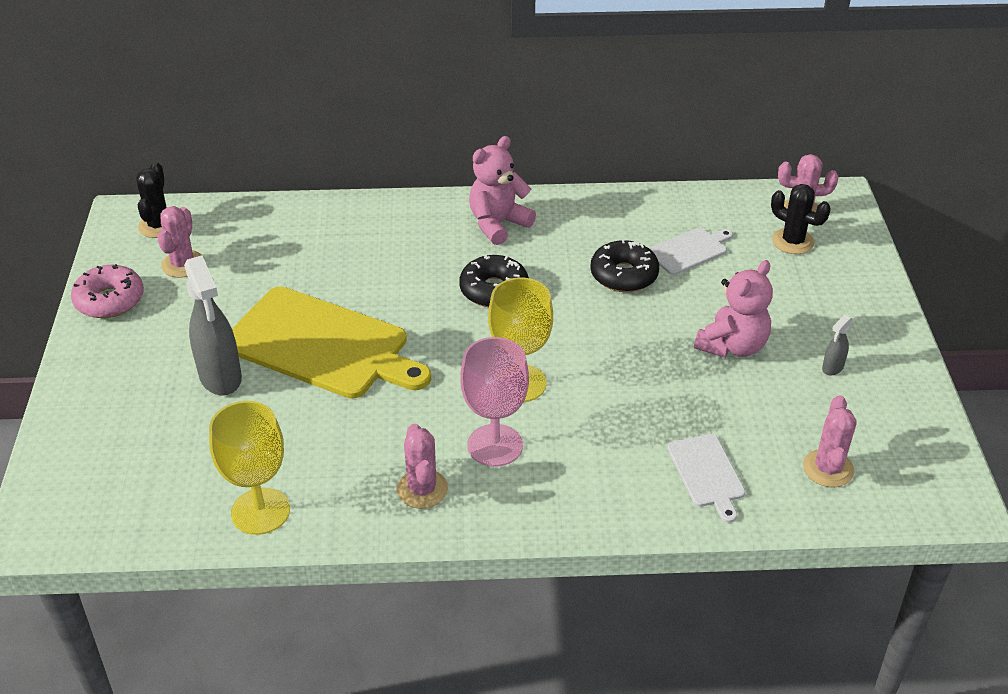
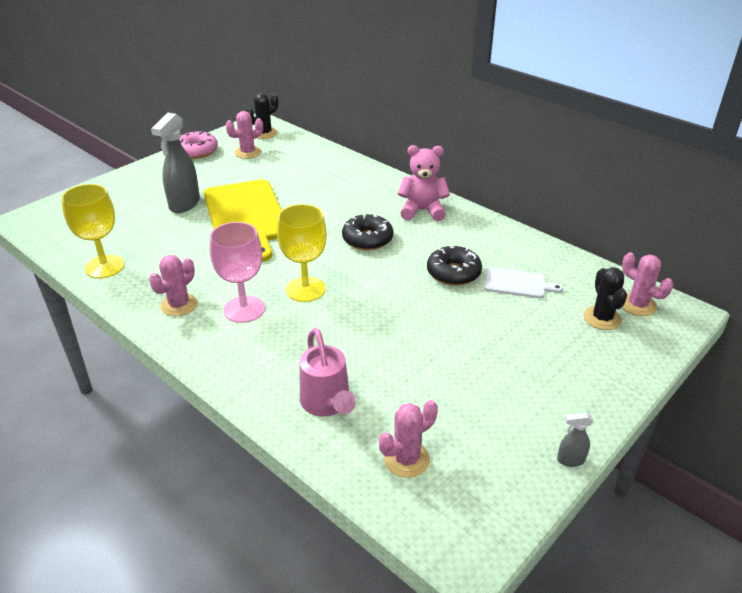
camera: 45 degrees right, 5 degrees down
white cutting board [667,434,746,523] -> pink watering can [300,328,356,416]
pink teddy bear [694,260,773,358] -> none
grey spray bottle [822,315,853,375] -> grey spray bottle moved to [557,413,593,467]

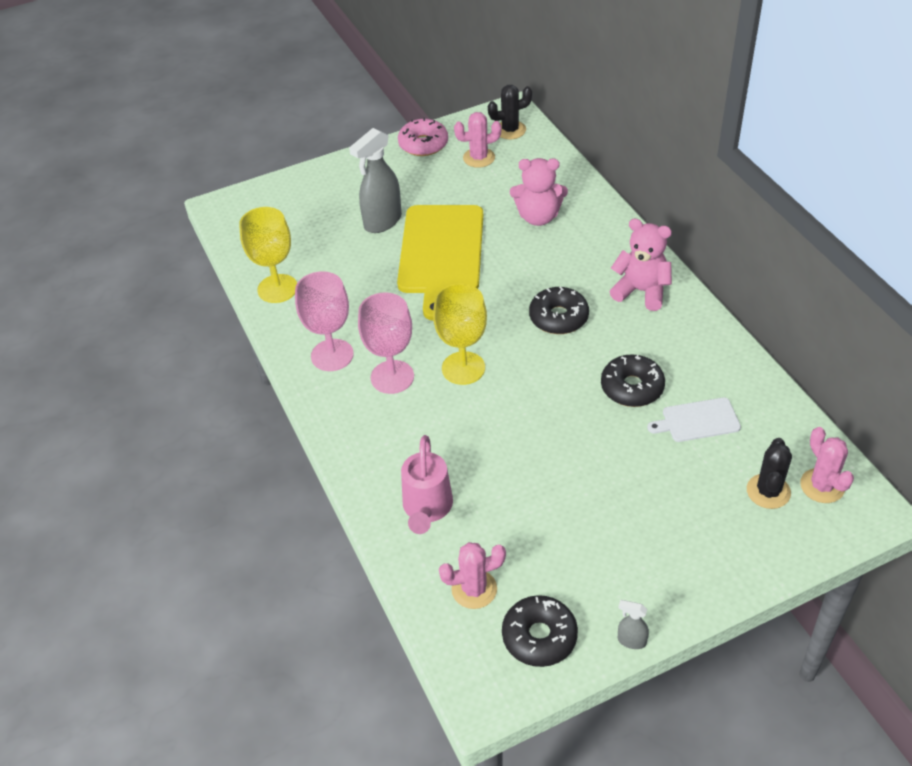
camera: 25 degrees right, 10 degrees up
pink cactus [149,255,198,316] -> pink goblet [295,271,354,371]
white cutting board [484,267,563,298] -> white cutting board turned 135 degrees clockwise [647,397,741,442]
none -> black donut [502,595,578,667]
none -> pink teddy bear [510,158,568,226]

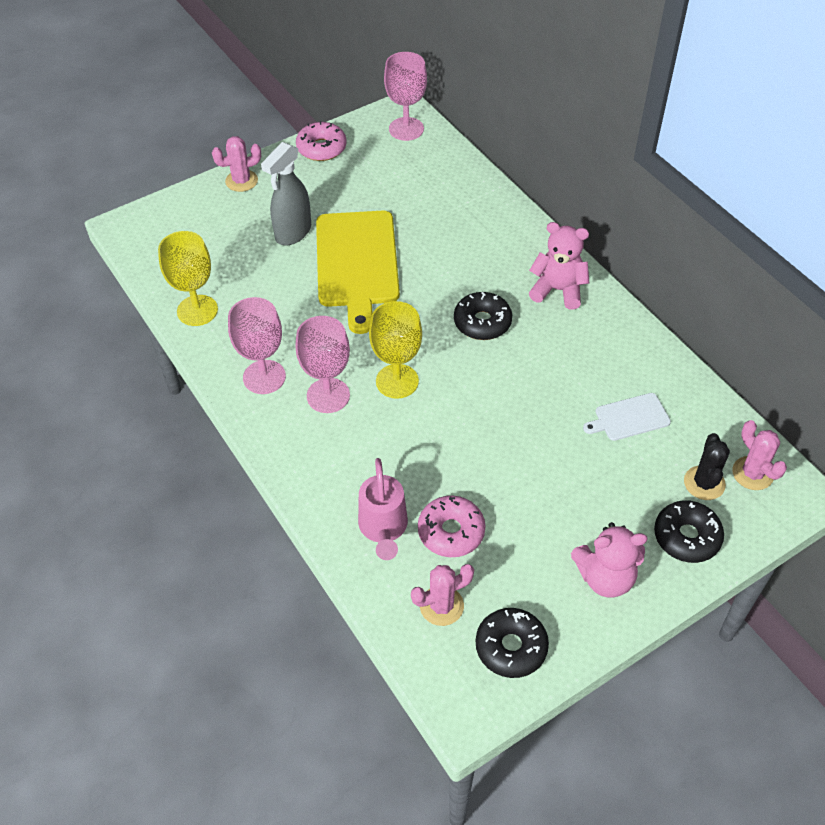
camera: 10 degrees left, 5 degrees up
pink cactus [454,112,501,168] -> pink cactus moved to [212,136,261,192]
black cactus [488,85,532,139] -> pink goblet [384,52,427,141]
pink teddy bear [510,158,568,226] -> pink teddy bear moved to [571,522,648,598]
black donut [601,354,665,407] -> black donut moved to [654,500,724,563]
grey spray bottle [618,600,649,649] -> none
none -> pink donut [418,495,486,557]

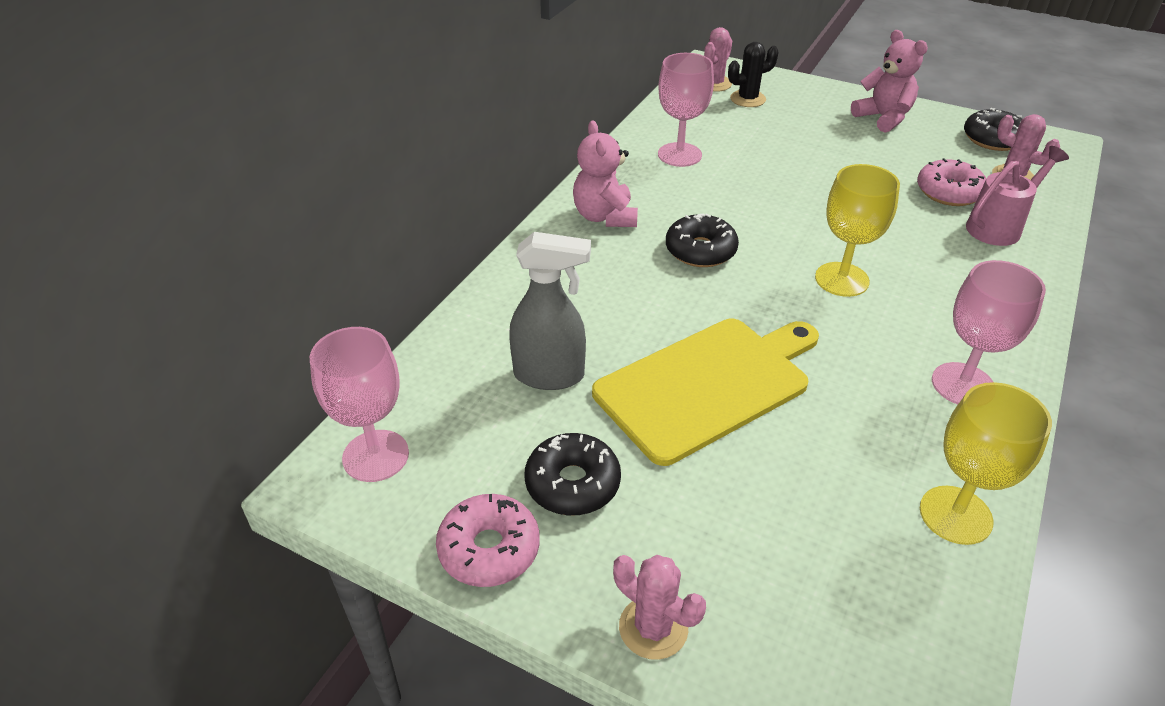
camera: 120 degrees left, 10 degrees down
grey spray bottle [261,142,311,246] -> grey spray bottle moved to [509,232,591,390]
pink goblet [296,316,350,413] -> pink goblet moved to [658,53,714,167]
white cutting board [583,393,671,441] -> none
black donut [654,500,724,563] -> black donut moved to [525,433,621,516]

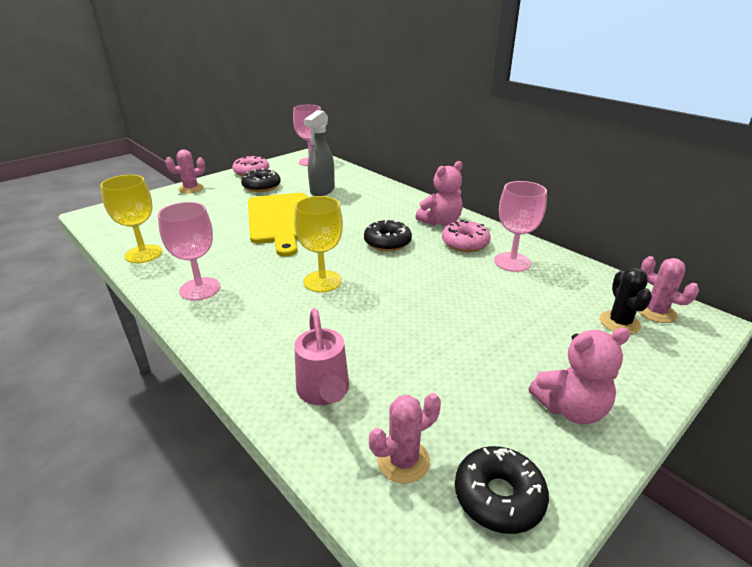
camera: 110 degrees right, 10 degrees down
pink teddy bear [573,121,638,227] -> pink teddy bear turned 135 degrees clockwise [416,161,463,226]
pink donut [917,158,986,206] -> pink donut moved to [442,220,491,252]

